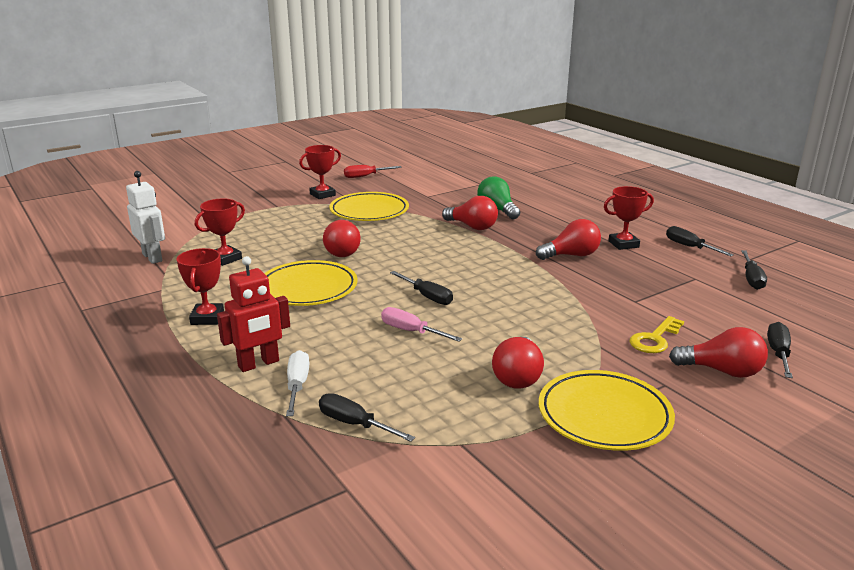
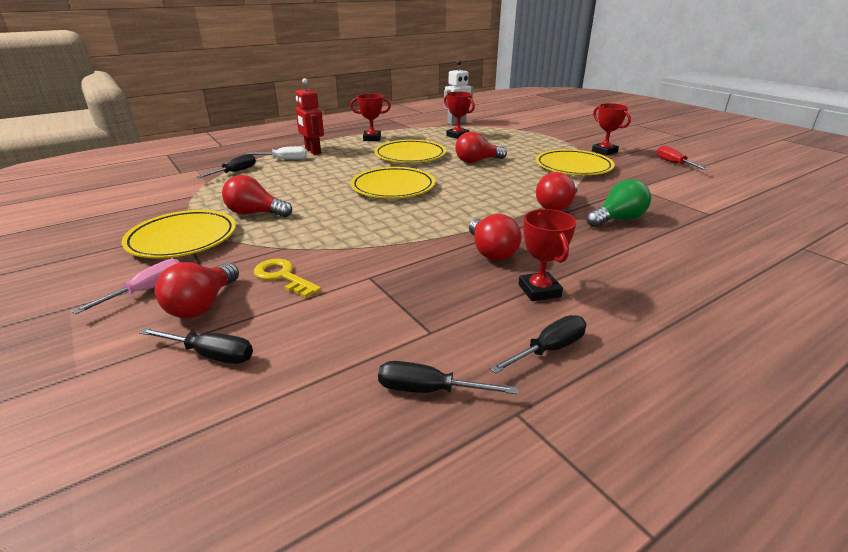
camera: 90 degrees right, 5 degrees up
pink screwdriver [381,307,462,342] -> pink screwdriver moved to [72,259,180,315]
black screwdriver [390,271,453,305] -> yellow plate [351,167,435,199]

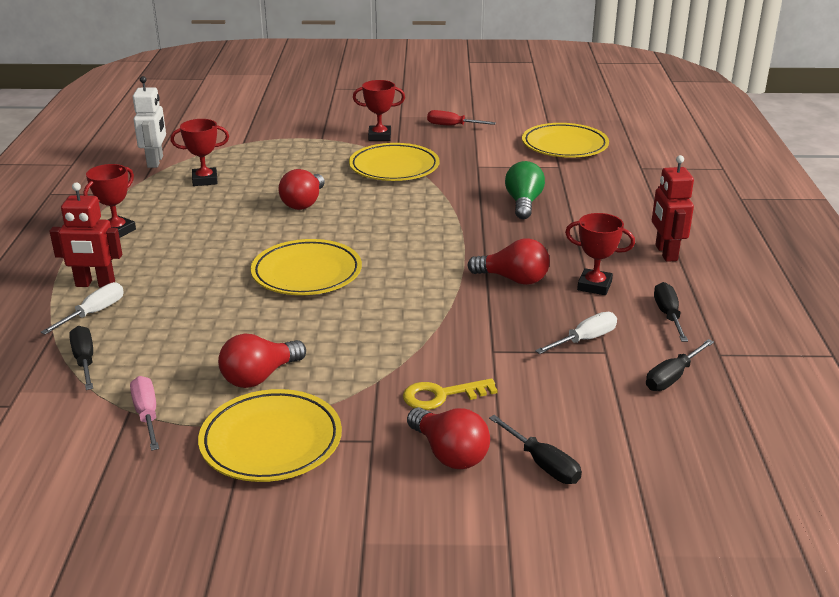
camera: 55 degrees left, 0 degrees up
pink screwdriver [72,259,180,315] -> pink screwdriver moved to [130,376,159,451]
black screwdriver [139,328,253,364] -> black screwdriver turned 90 degrees clockwise [489,415,582,484]
yellow plate [374,140,446,163] -> yellow plate moved to [522,123,609,158]
red light bulb [536,172,578,211] -> none
none -> white screwdriver [535,312,617,354]
none -> red robot [652,155,694,262]

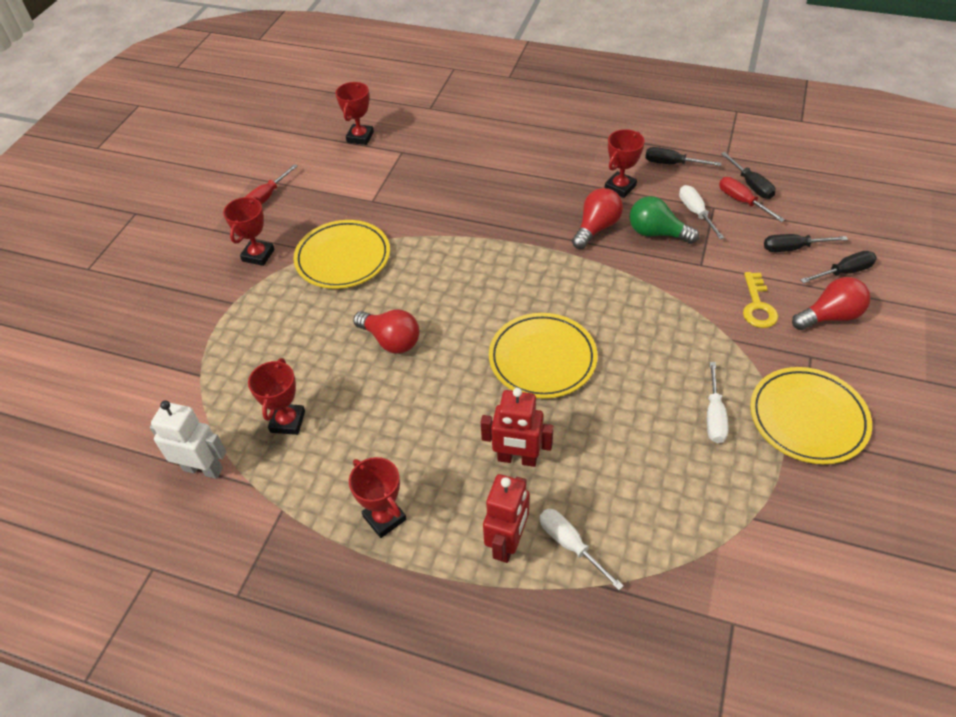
camera: 70 degrees left, 20 degrees up
black screwdriver [69,326,93,390] -> black screwdriver moved to [764,234,848,252]
pink screwdriver [130,376,159,451] -> none
red light bulb [218,333,306,388] -> white screwdriver [707,362,729,443]
green light bulb [505,161,545,219] -> green light bulb moved to [630,196,699,244]
yellow plate [522,123,609,158] -> red trophy [335,82,374,145]
red robot [652,155,694,262] -> red robot moved to [481,388,554,467]
none -> red screwdriver [719,177,785,222]

